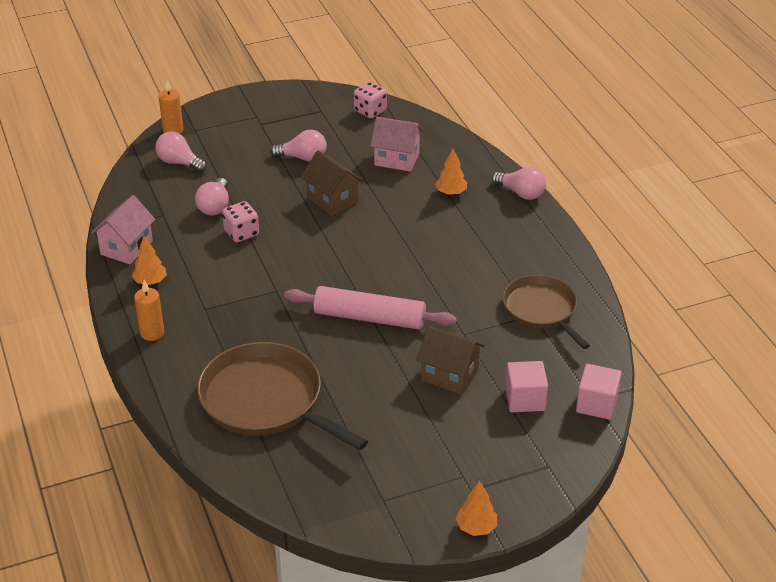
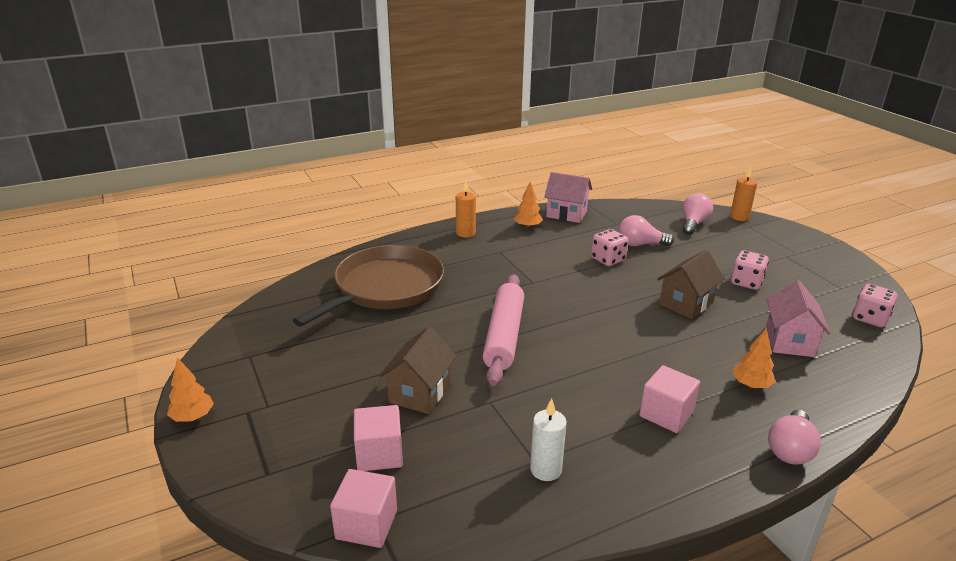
camera: 85 degrees right, 10 degrees down
pink light bulb [270,130,327,162] -> pink dice [731,250,769,290]
brown pan [503,275,590,349] -> white candle [530,398,567,481]
none -> pink cube [639,365,700,433]

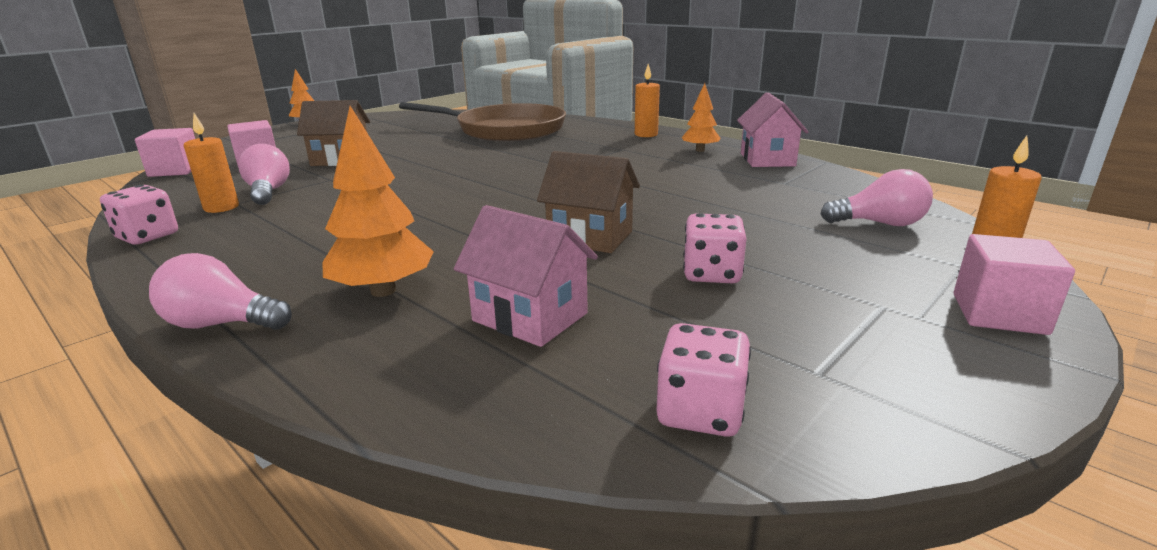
camera: 70 degrees right, 5 degrees down
pink rolling pin [483,275,524,386] -> none
white candle [530,398,567,481] -> orange candle [184,113,239,213]
pink dice [591,229,628,266] -> pink dice moved to [100,185,178,245]
pink light bulb [619,215,674,246] -> pink light bulb moved to [238,144,290,205]
pink cube [639,365,700,433] -> pink cube moved to [954,234,1075,335]
orange tree [732,328,776,388] -> orange tree [322,106,434,297], size x1.61
pink house [766,280,830,357] -> pink house turned 45 degrees clockwise [454,205,598,347]

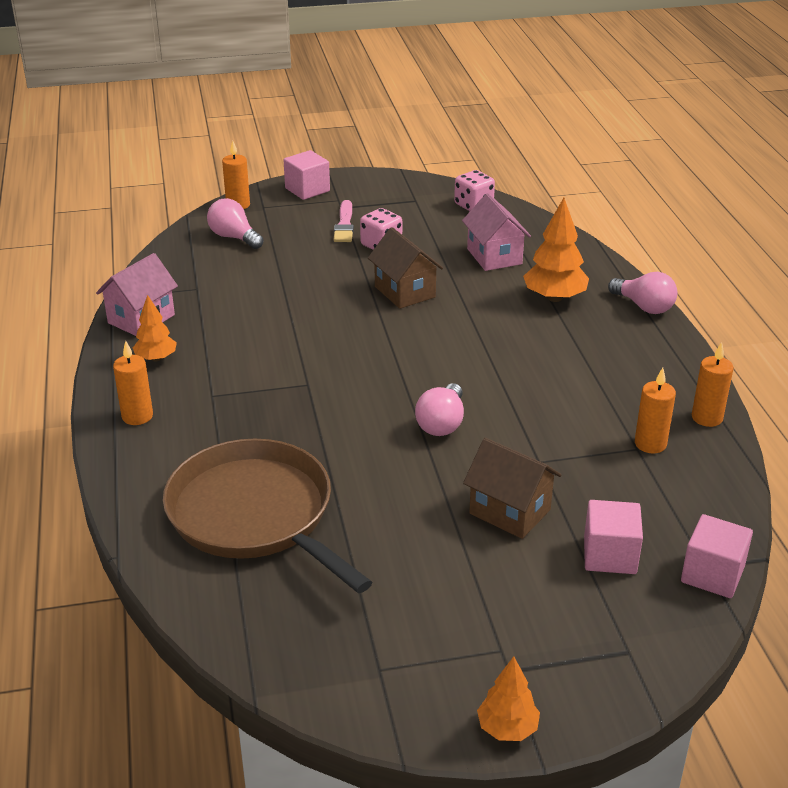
camera: 145 degrees left, 10 degrees up
pink dice [100,185,178,245] -> orange candle [692,342,734,427]
pink light bulb [238,144,290,205] -> pink light bulb moved to [415,383,464,436]
none -> pink brush [334,200,354,242]

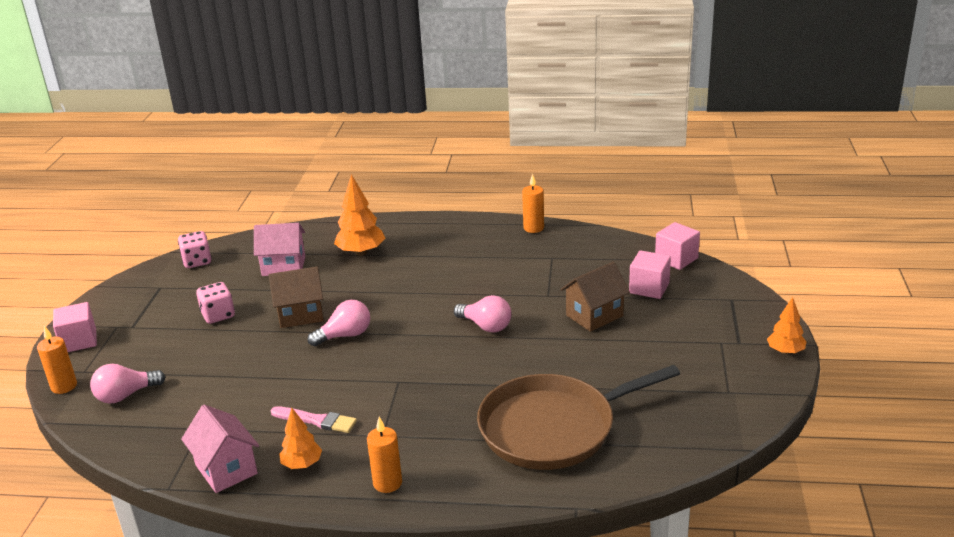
camera: 70 degrees left, 5 degrees down
pink brush [334,200,354,242] -> pink brush moved to [271,406,357,433]
pink light bulb [608,272,677,314] -> pink light bulb moved to [308,300,370,346]
orange candle [635,368,676,453] -> none

